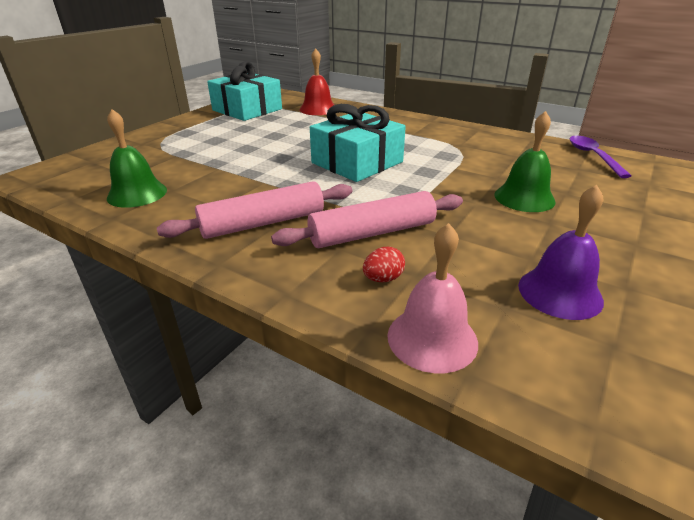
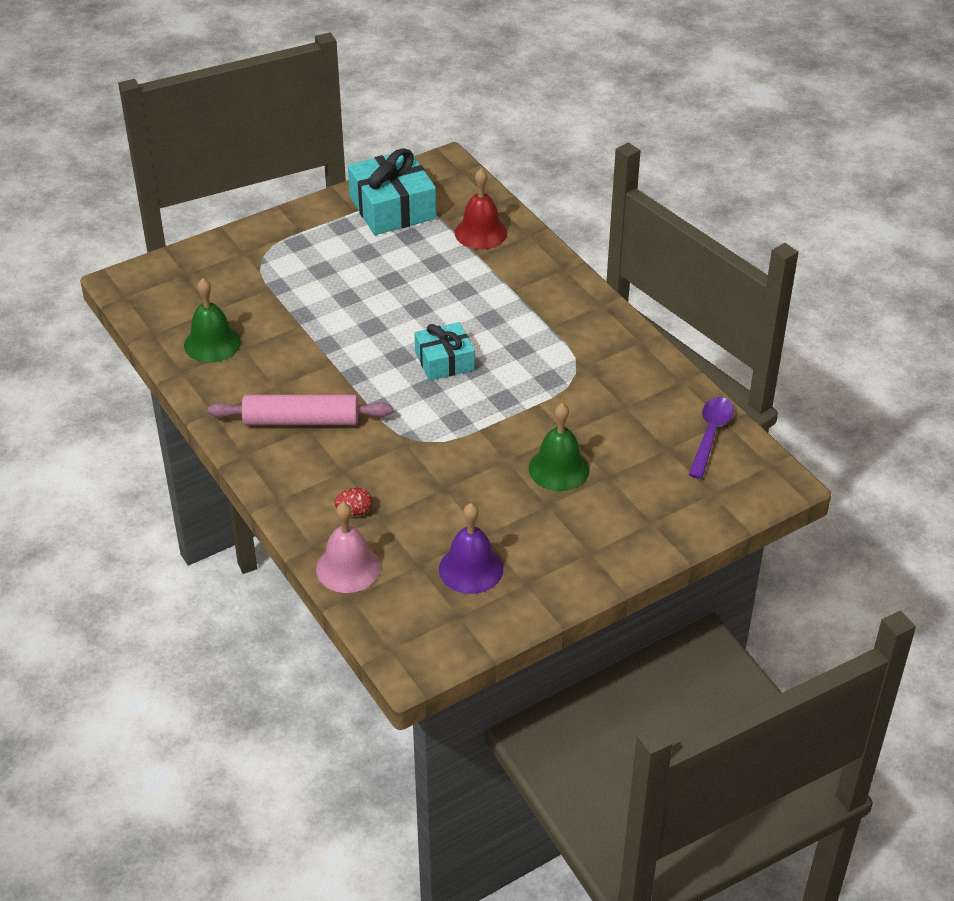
camera: 25 degrees right, 10 degrees up
pink rolling pin [271,191,463,248] -> none
turquoise gift [310,104,406,182] -> turquoise gift [415,322,475,381], size x0.62

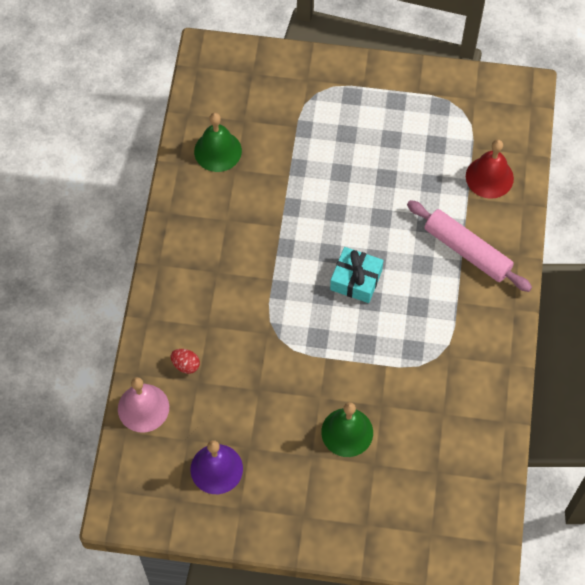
camera: 40 degrees right, 20 degrees up
pink rolling pin [208,395,392,425] -> pink rolling pin moved to [407,200,532,292]
turquoise gift [348,148,436,235] -> none
purple spoon [689,397,734,479] -> none

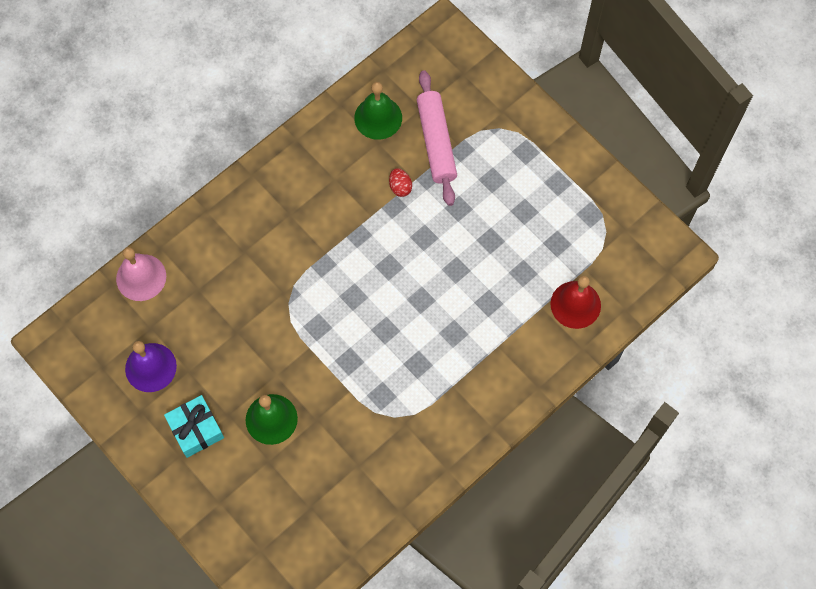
camera: 40 degrees right, 5 degrees up
red egg [171,349,200,374] -> red egg moved to [389,168,412,197]
turquoise gift [330,247,383,303] -> turquoise gift moved to [164,395,224,458]
pink rolling pin [407,200,532,292] -> pink rolling pin moved to [417,70,457,206]

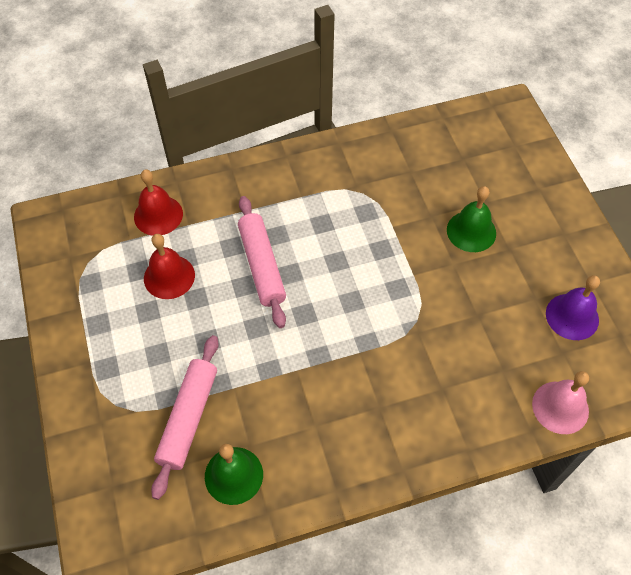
camera: 155 degrees left, 10 degrees down
turquoise gift [164,395,224,458] -> none
red egg [389,168,412,197] -> none
none -> red bell [144,234,195,299]
none -> pink rolling pin [238,196,286,328]

